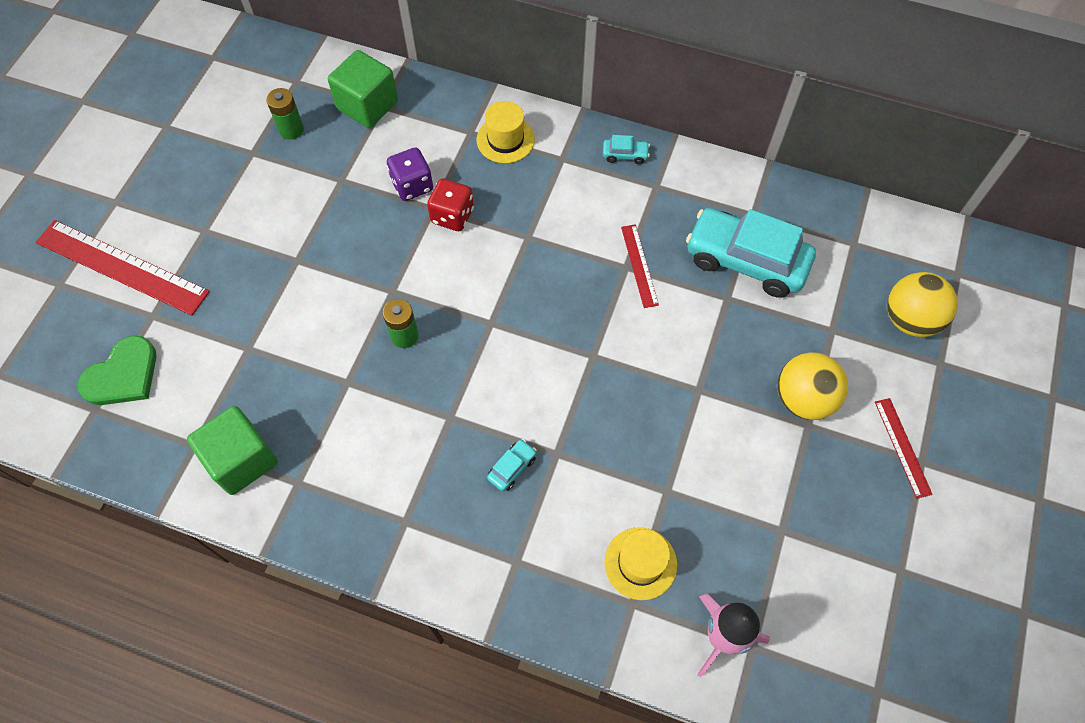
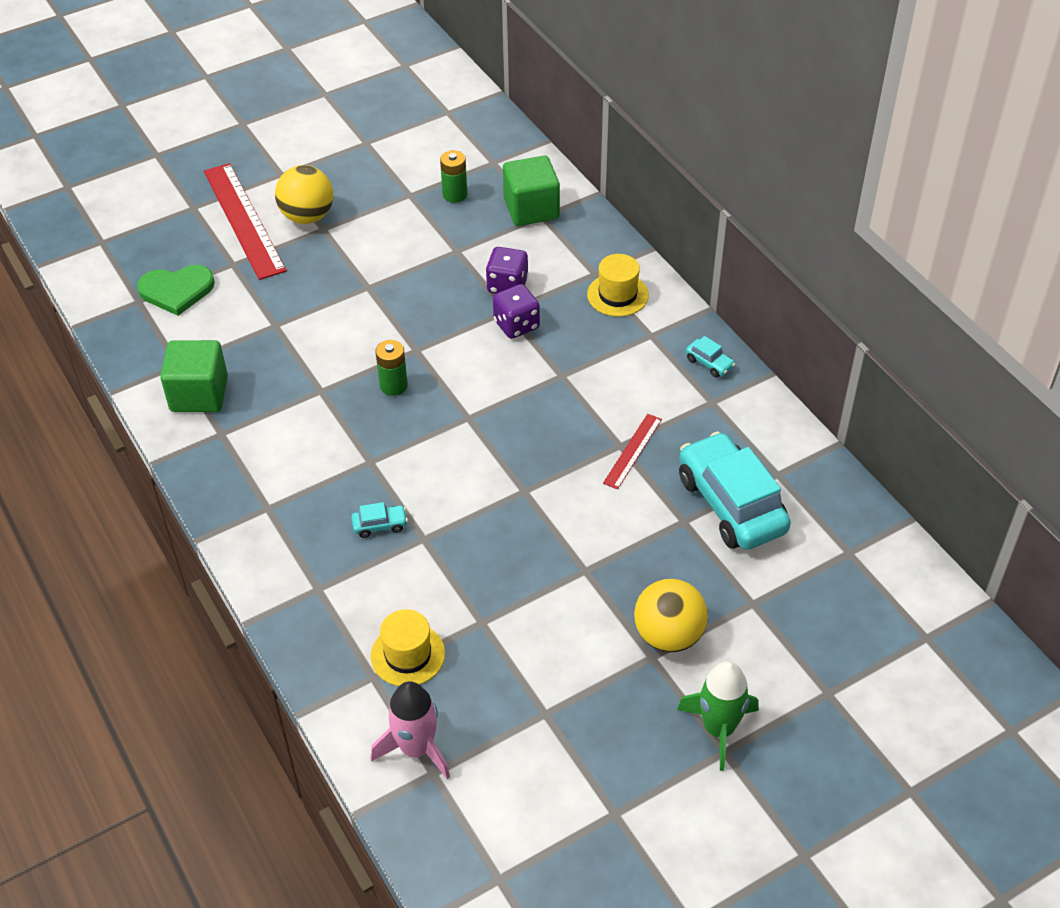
camera: 40 degrees right, 15 degrees down
red dice [427,178,474,231] -> purple dice [493,284,540,339]
red ruler [875,398,933,499] -> green rocket [677,661,759,771]
yellow ball [887,272,958,337] -> yellow ball moved to [275,165,333,224]

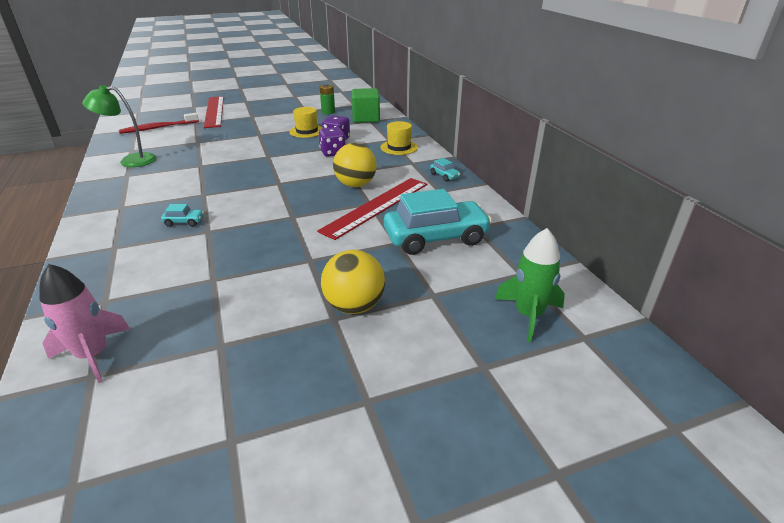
camera: 10 degrees right, 15 degrees down
green heart [137,265,215,316] -> red toothbrush [119,113,199,134]
green cube [160,340,228,412] -> green lamp [82,85,157,167]
yellow ball [275,165,333,224] -> yellow ball moved to [333,143,377,187]
yellow hat [371,609,445,686] -> yellow hat moved to [289,107,322,138]
green battery [376,340,408,396] -> none
red ruler [603,414,662,489] -> red ruler [317,178,427,240], size x1.99
green rocket [677,661,759,771] -> green rocket moved to [494,228,565,342]
turquoise car [679,432,791,550] -> turquoise car turned 90 degrees clockwise [384,189,492,255]

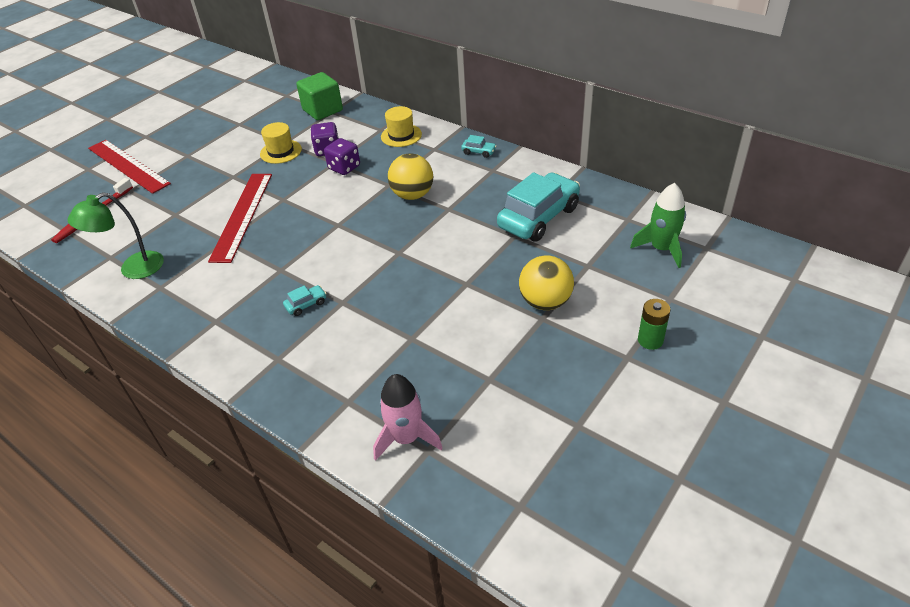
camera: 30 degrees left, 10 degrees up
red ruler [317,178,427,240] -> red ruler moved to [208,174,272,263]
green battery [320,84,335,114] -> green battery moved to [638,299,671,350]

